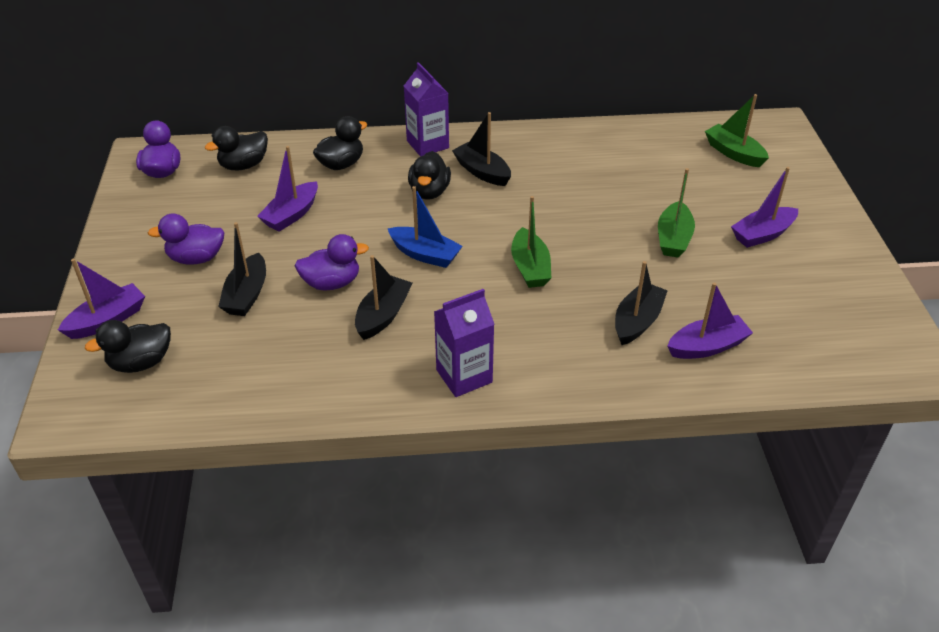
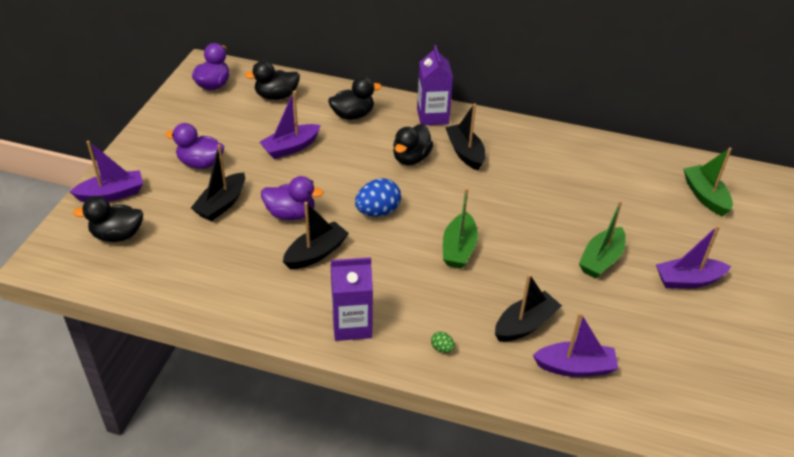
camera: 20 degrees right, 0 degrees up
blue boat [388,186,463,268] -> blue egg [355,178,401,217]
none -> green egg [431,332,455,353]

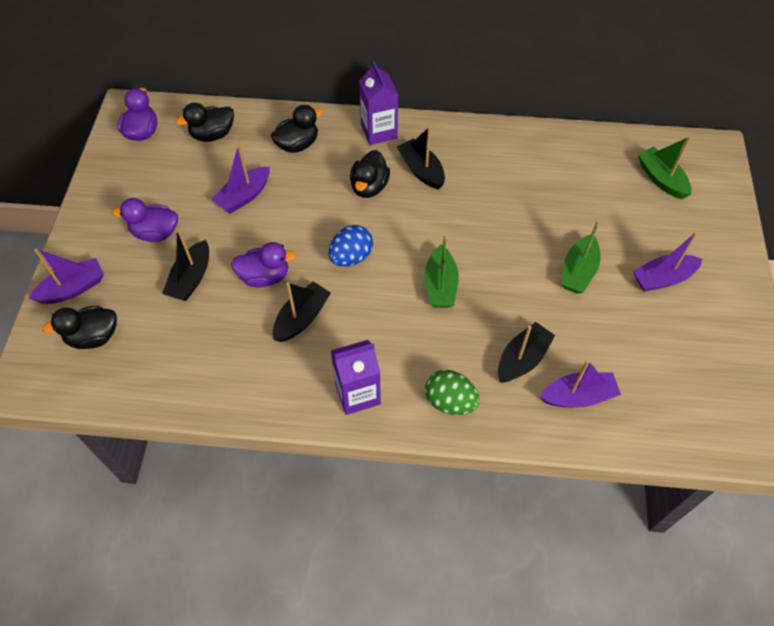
camera: 10 degrees left, 15 degrees up
green egg [431,332,455,353] -> green egg [425,370,480,415], size x2.20

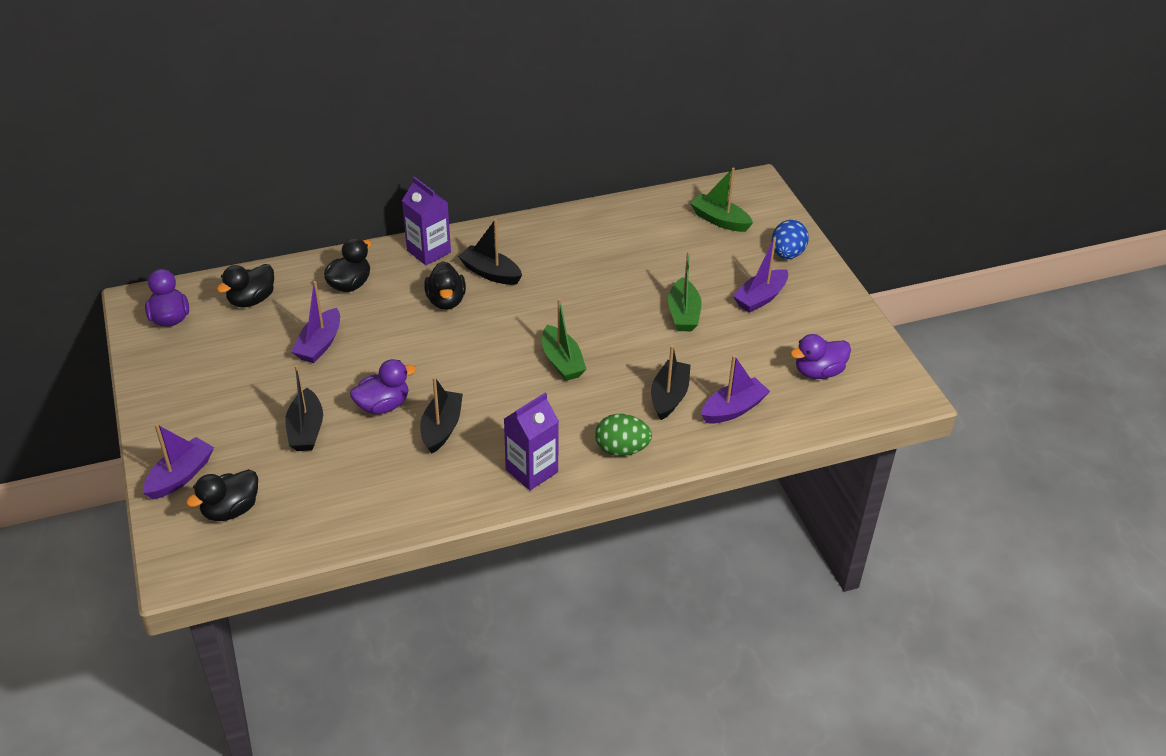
camera: 25 degrees left, 15 degrees down
purple duck [112,198,178,242] -> purple duck moved to [790,334,851,379]
blue egg [328,225,373,267] -> blue egg moved to [772,220,809,259]

